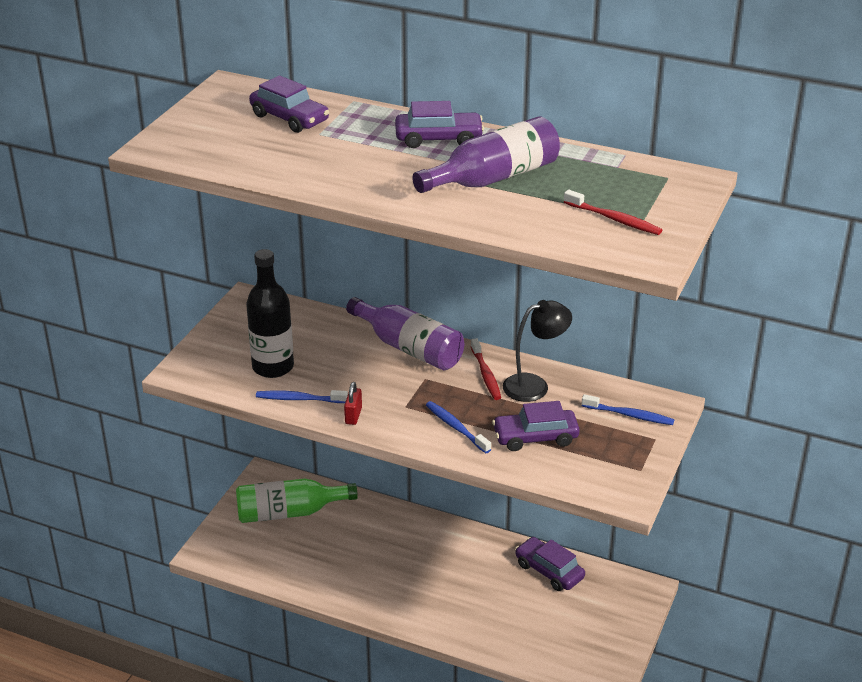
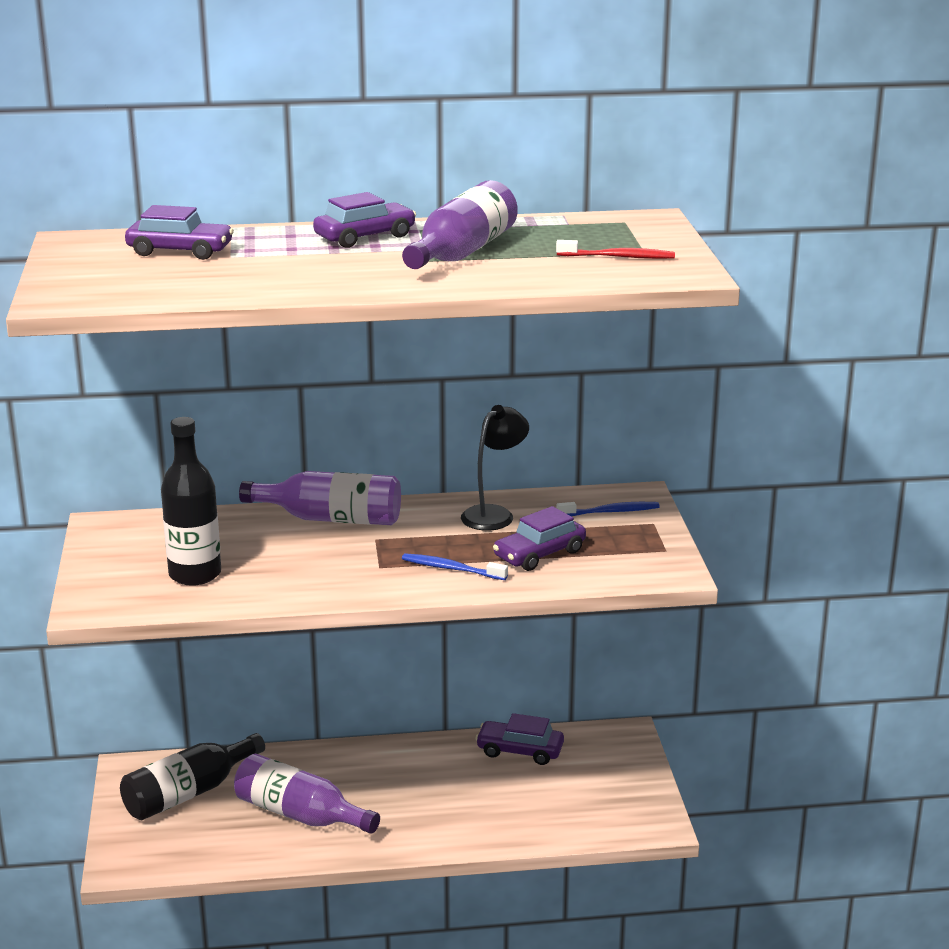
camera: 30 degrees left, 10 degrees down
green bottle [236,479,358,523] -> black bottle [120,733,265,820]
blue toothbrush [256,390,348,403] -> none
red padlock [344,382,362,425] -> none
red toothbrush [471,338,501,400] -> none
none -> purple bottle [234,754,380,834]

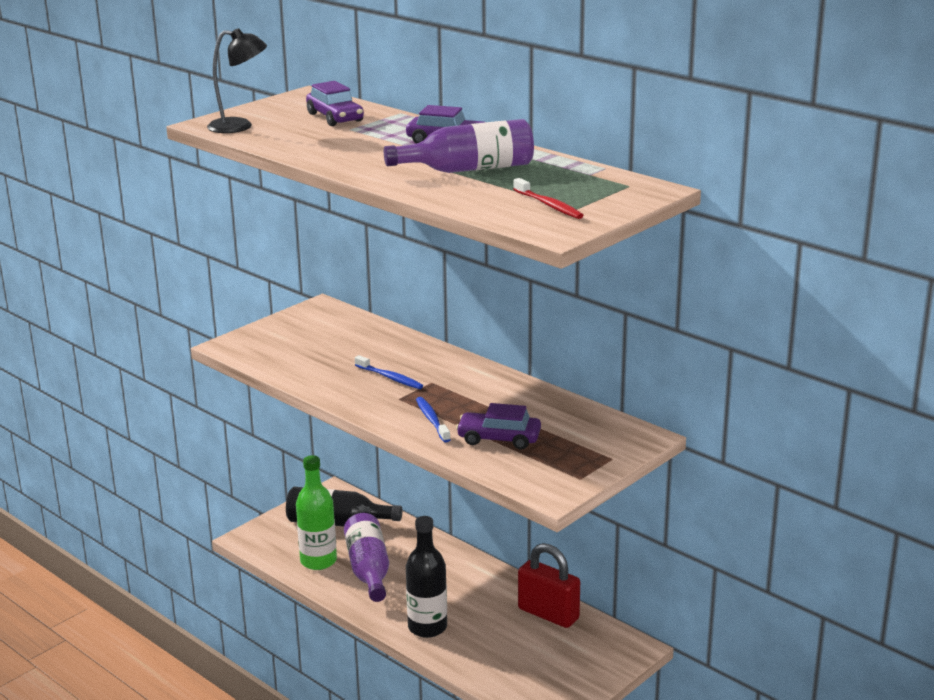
camera: 50 degrees right, 0 degrees up
black bottle [161,417,221,586] -> black bottle moved to [406,516,447,638]
purple bottle [239,471,401,525] -> none
black lamp [461,405,529,531] -> black lamp moved to [207,28,267,133]
purple car [475,713,564,765] -> red padlock [518,543,580,628]
blue toothbrush [556,502,660,516] -> blue toothbrush moved to [355,355,423,389]
none -> green bottle [296,455,337,570]

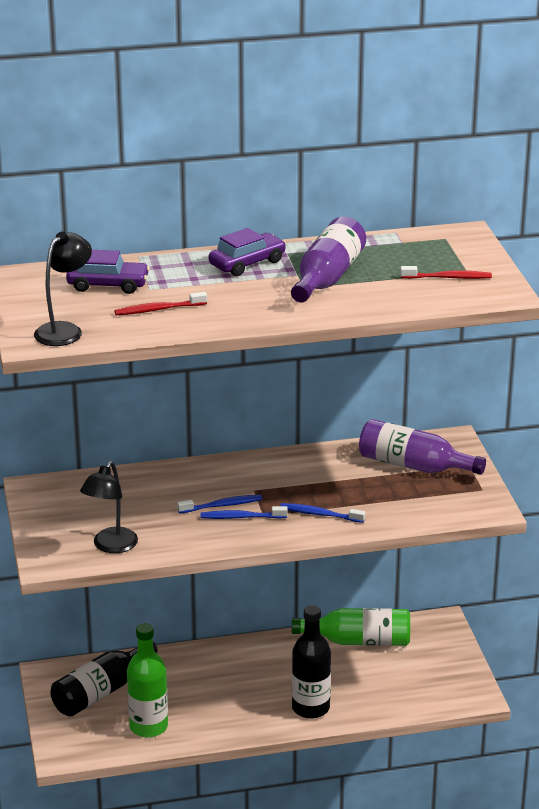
camera: 55 degrees left, 5 degrees up
purple bottle [344,513,389,602] -> purple bottle moved to [359,419,486,475]
purple car [456,403,541,450] -> none
red padlock [518,543,580,628] -> green bottle [292,608,410,646]
none -> black lamp [80,461,138,553]
none -> red toothbrush [114,292,207,315]
none -> blue toothbrush [200,506,288,519]

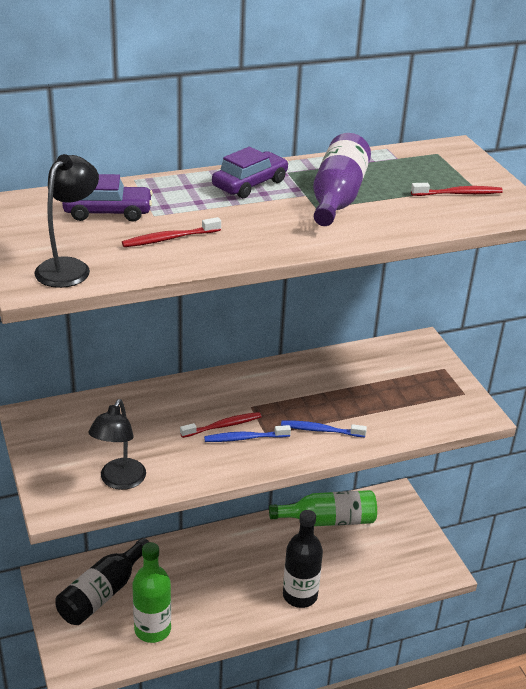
camera: 10 degrees left, 5 degrees up
blue toothbrush [177,495,262,513] -> red toothbrush [180,412,261,438]
purple bottle [359,419,486,475] -> none

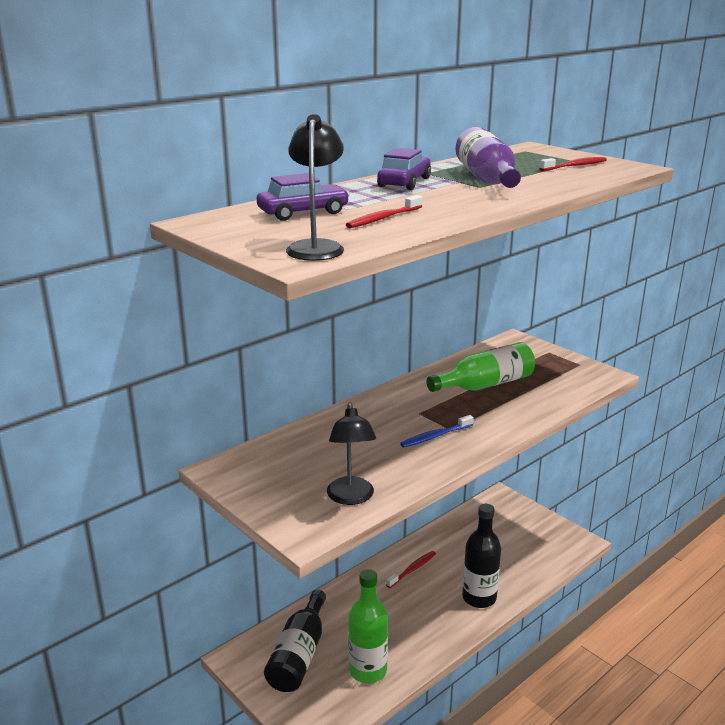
camera: 20 degrees left, 10 degrees down
red toothbrush [180,412,261,438] -> red toothbrush moved to [386,551,436,588]
green bottle [269,490,377,526] -> green bottle moved to [426,342,535,392]
blue toothbrush [281,420,367,437] -> none

